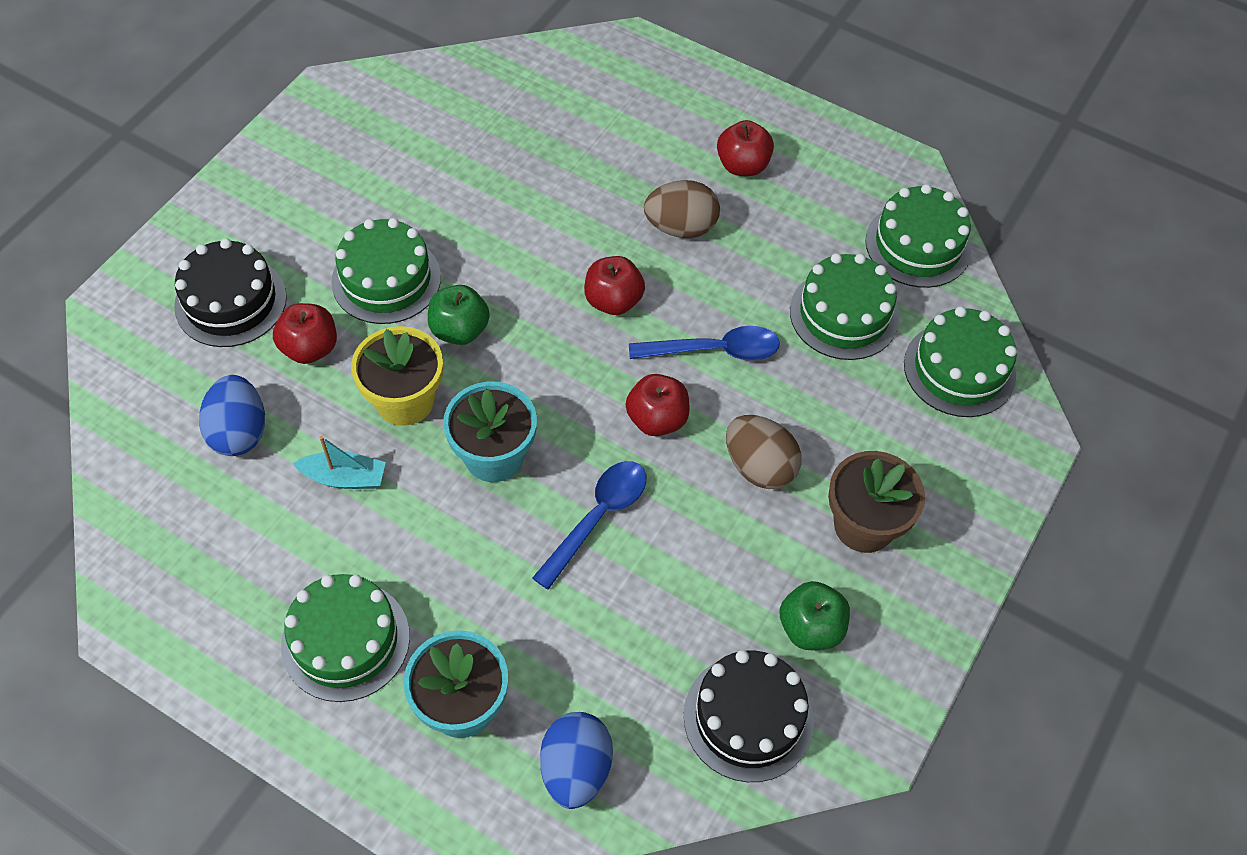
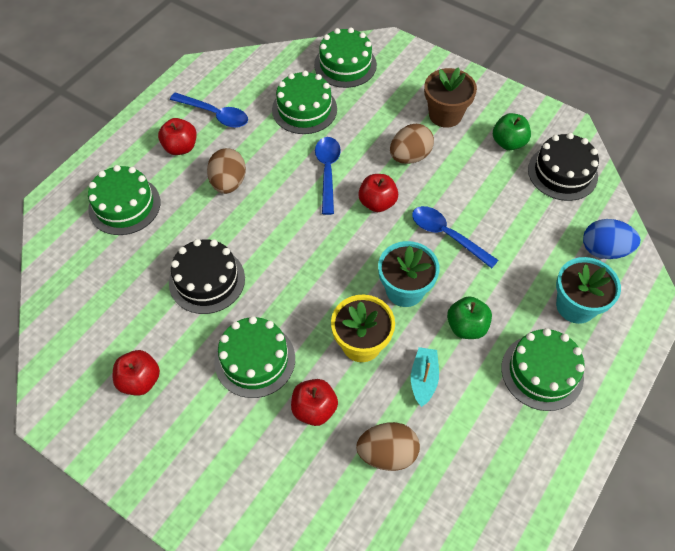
camera: 85 degrees left, 0 degrees up
black cake [174,238,287,347] -> black cake moved to [169,239,245,314]
blue egg [199,375,265,456] -> brown egg [356,422,420,471]
green apple [428,285,490,345] -> green apple moved to [447,296,492,339]
red apple [584,256,645,315] -> red apple moved to [113,350,160,395]
green cake [865,184,971,288] -> green cake moved to [88,165,161,235]
none -> blue spoon [170,93,248,128]

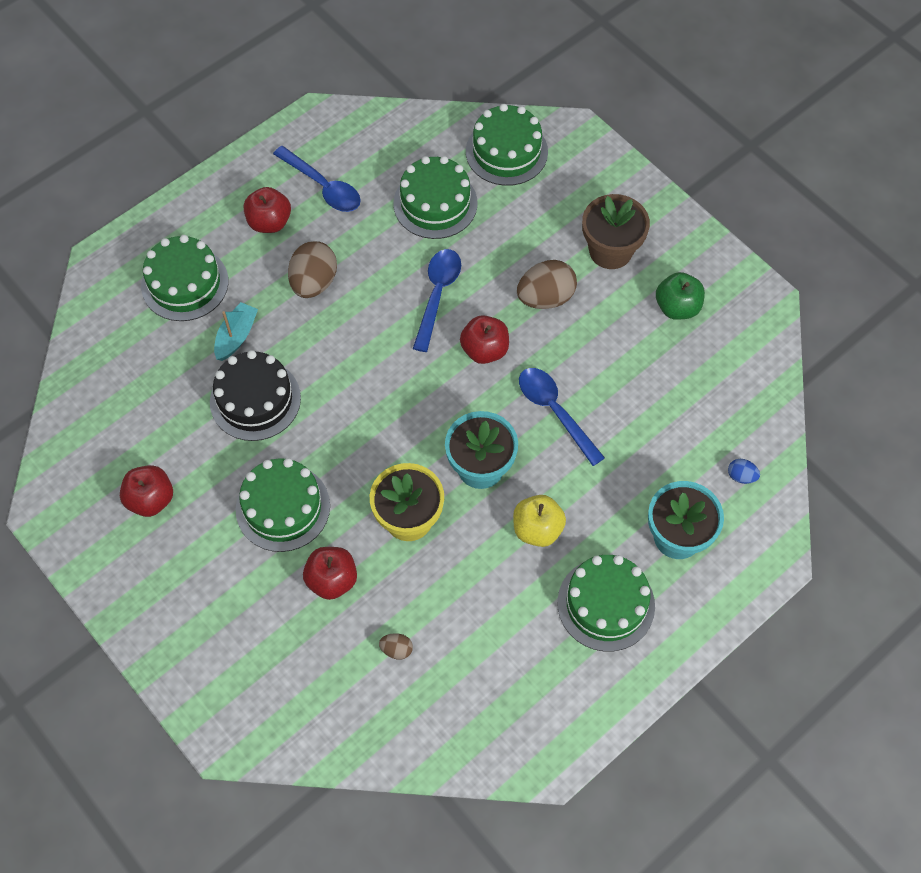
camera: 15 degrees right, 5 degrees up
brown egg [356,422,420,471] -> brown egg [379,633,413,660], size x0.48
turquoise boat [411,347,439,407] -> turquoise boat moved to [214,302,258,361]
green apple [447,296,492,339] -> yellow apple [513,495,566,547]
black cake [528,133,599,201] -> none
blue egg [583,219,640,259] -> blue egg [728,459,760,484], size x0.48

